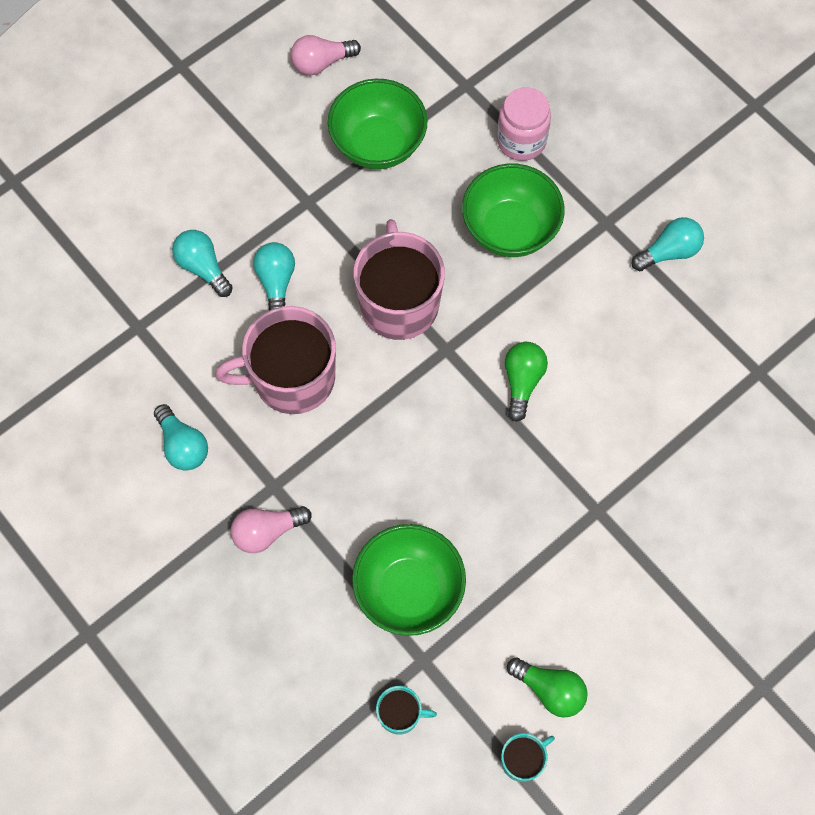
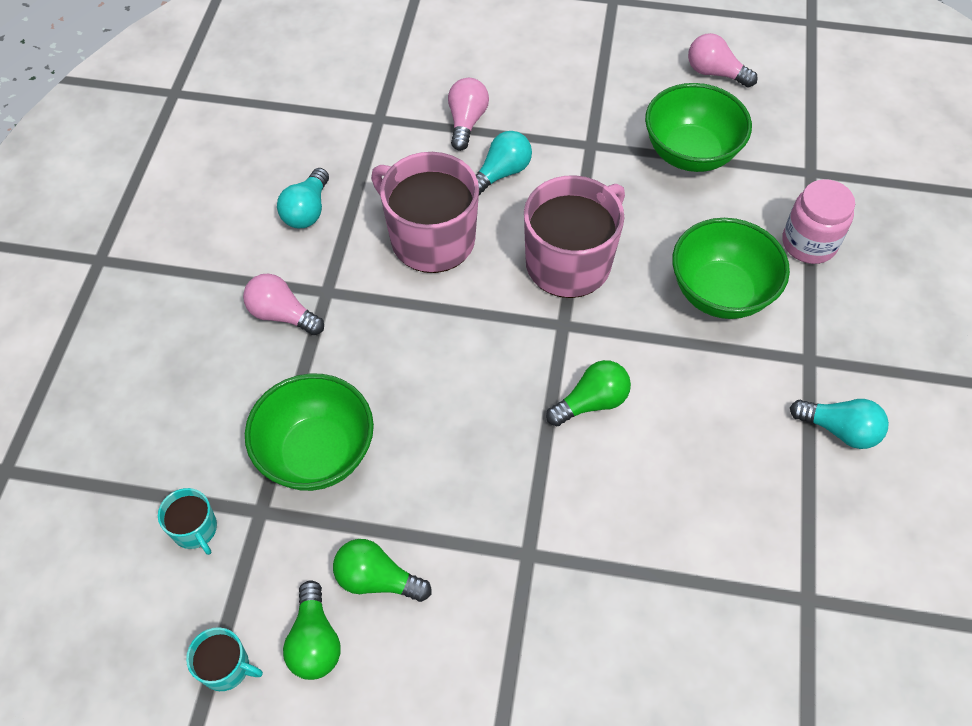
camera: 50 degrees right, 10 degrees down
turquoise light bulb [172,230,233,297] -> pink light bulb [448,78,489,151]
none -> green light bulb [333,539,431,602]

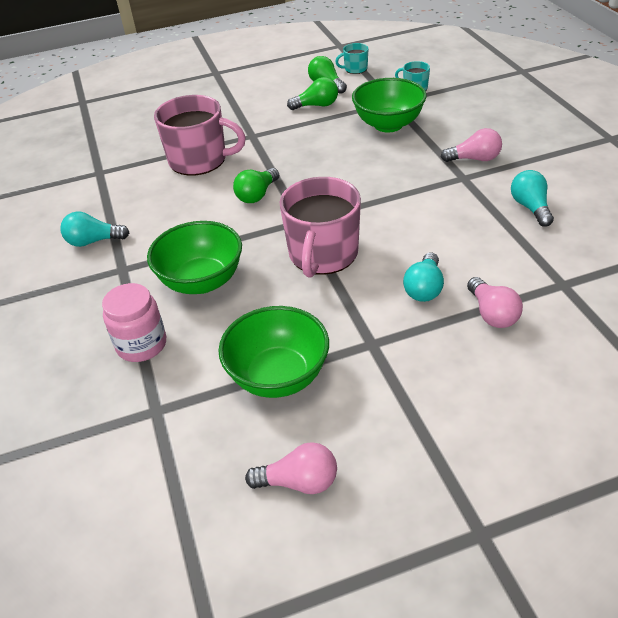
camera: 155 degrees right, 15 degrees down
pink mug [371,152,479,273] -> pink mug moved to [154,95,246,176]

